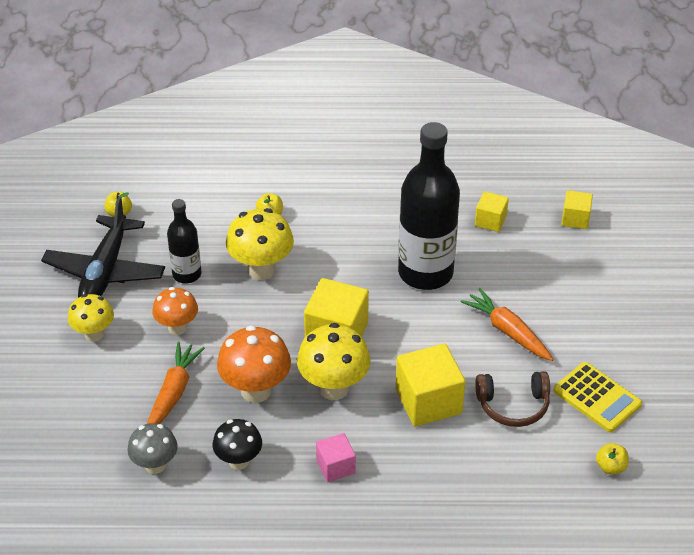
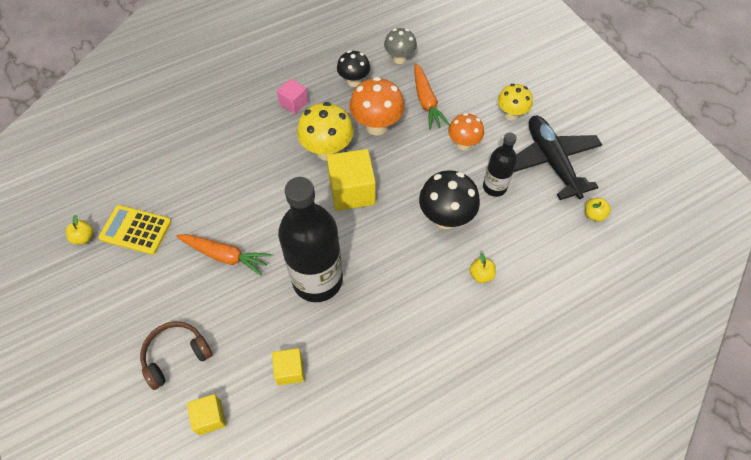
camera: 150 degrees right, 15 degrees up
yellow mushroom [226,208,294,280] -> black mushroom [419,170,480,229]
yellow cube [396,343,465,427] -> none
brown headphones [475,371,550,427] -> brown headphones moved to [140,321,213,390]
yellow apple [596,443,629,474] -> yellow apple moved to [66,215,93,245]

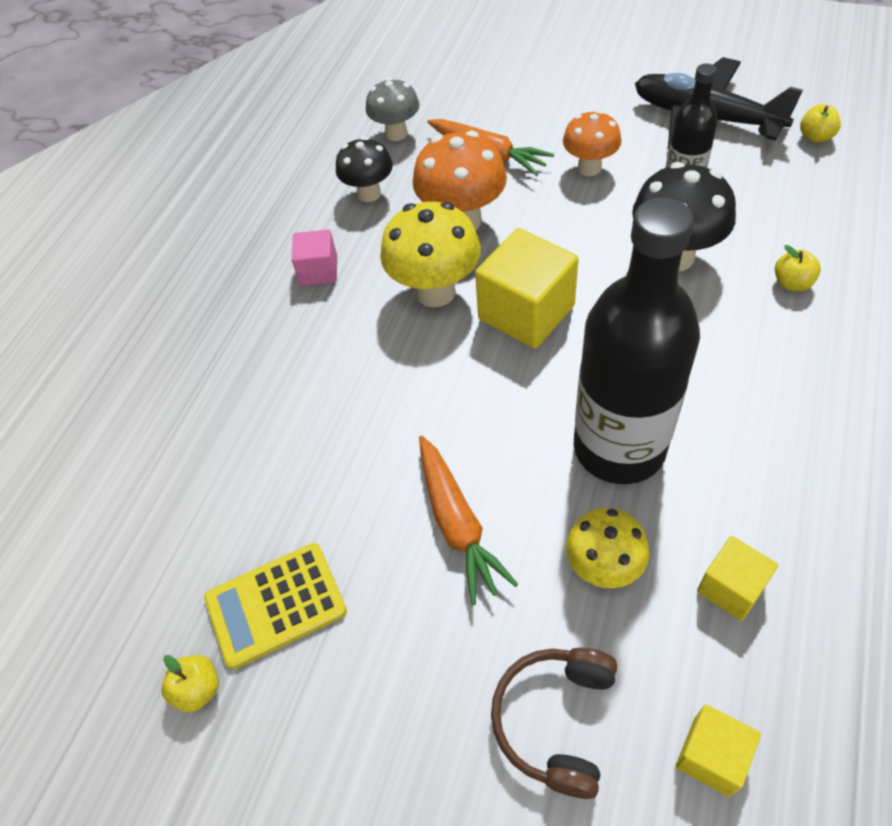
camera: 35 degrees left, 5 degrees down
orange carrot [176,234,271,276] -> orange carrot turned 90 degrees clockwise [419,436,518,605]
yellow mushroom [498,84,533,120] -> yellow mushroom moved to [566,508,649,588]

